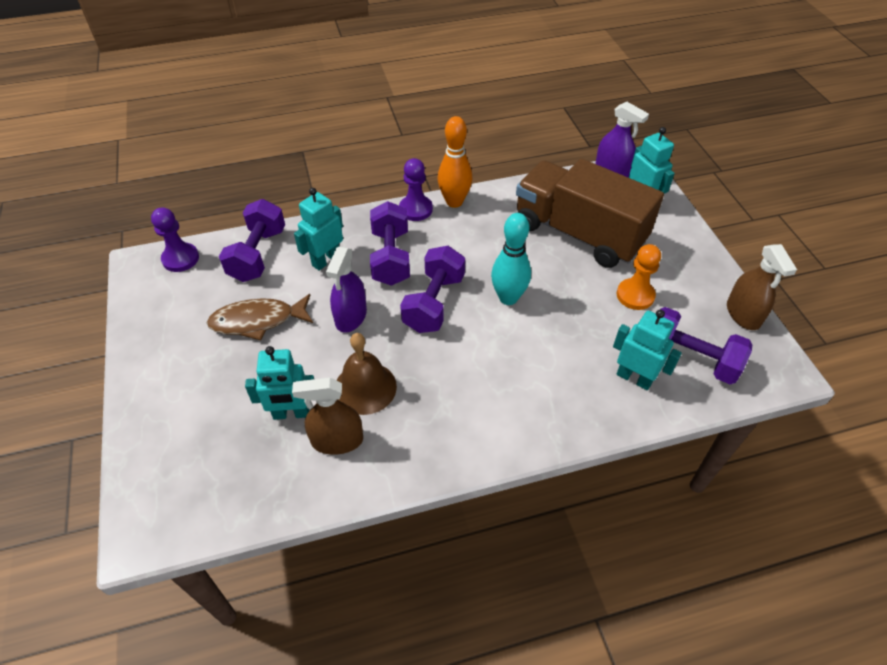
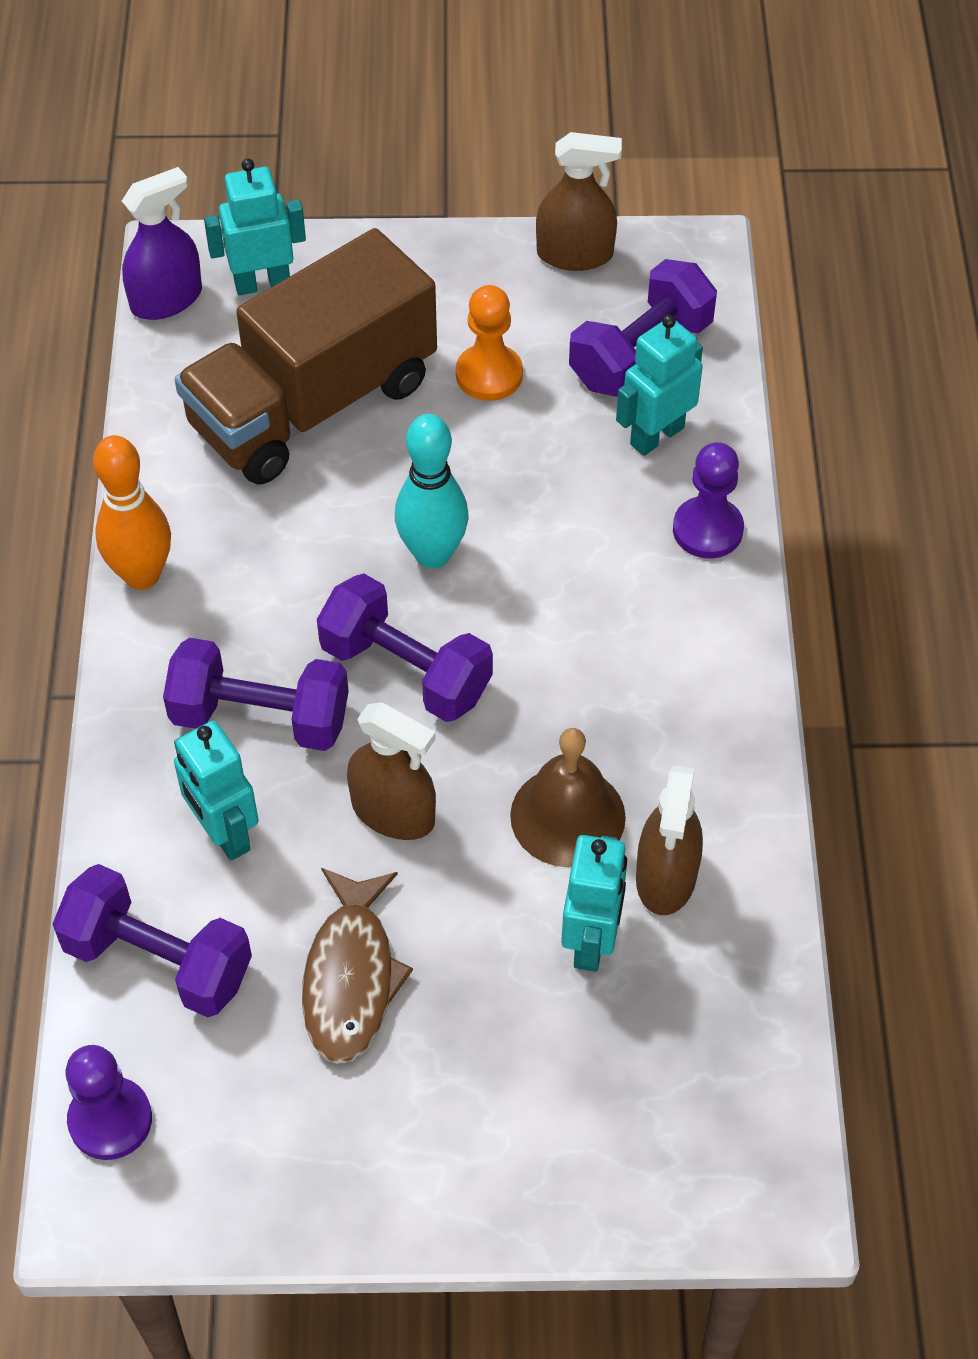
camera: 75 degrees left, 5 degrees up
purple spray bottle [326,247,367,332] -> brown spray bottle [347,702,436,840]
purple pawn [399,158,433,221] -> purple pawn moved to [673,442,744,559]

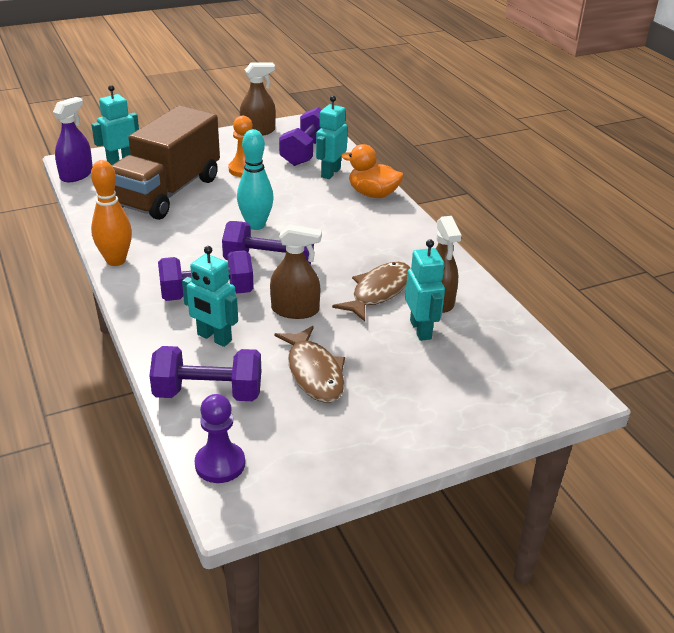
camera: 25 degrees left, 20 degrees down
brown bell [510,728,626,867] -> brown fish [332,262,410,322]
purple pawn [673,442,744,559] -> orange duck [341,144,403,198]

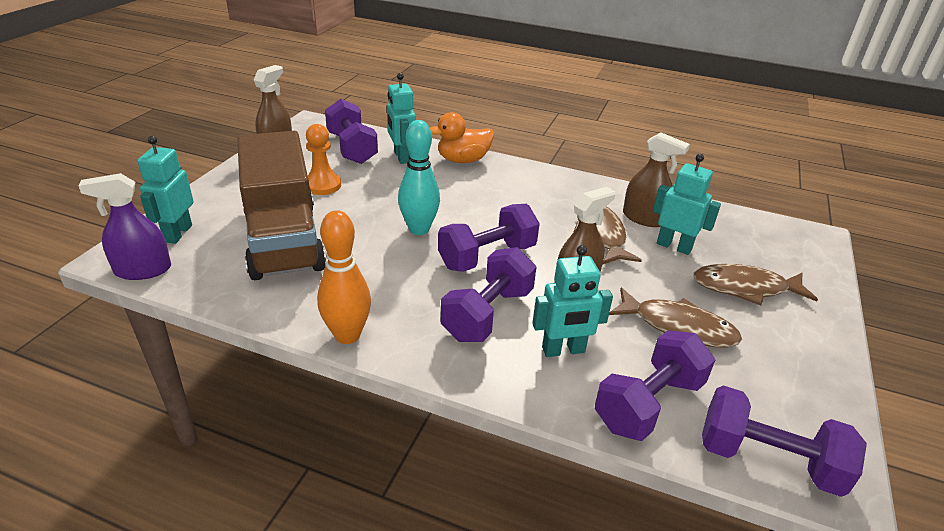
camera: 45 degrees left, 0 degrees up
purple spray bottle [53,97,93,182] -> purple spray bottle turned 90 degrees counterclockwise [79,173,171,280]
purple pawn [195,394,245,483] -> purple dumbbell [702,385,867,497]
none -> brown fish [693,264,818,305]

